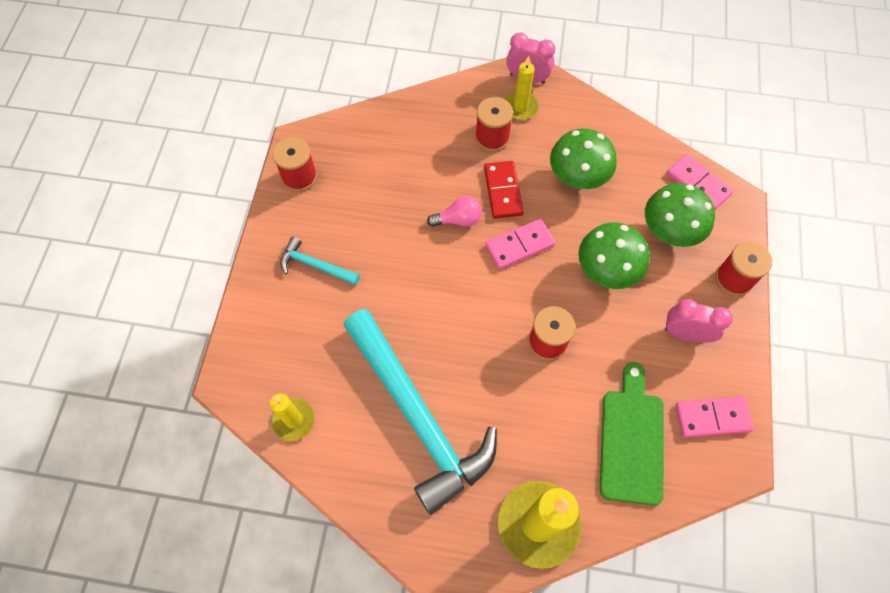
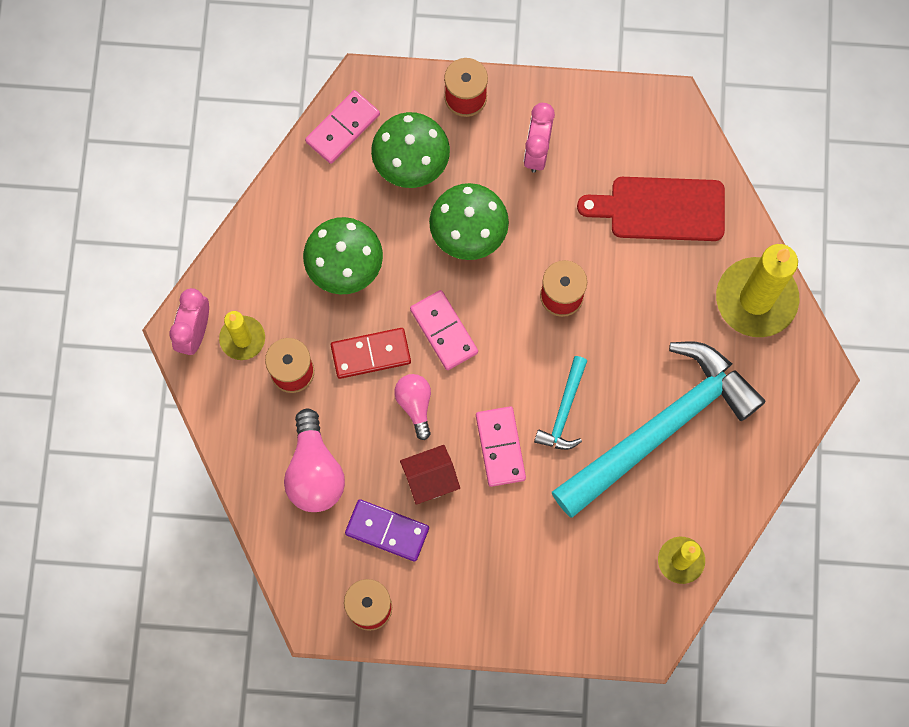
camera: 95 degrees left, 10 degrees up
turquoise hammer [280,237,360,285] -> turquoise hammer moved to [534,356,587,450]
green cutting board [600,362,664,506] -> red cutting board [577,177,725,241]
pink domino [675,396,754,438] -> pink domino moved to [476,406,526,487]
none -> pink light bulb [284,409,345,512]
none -> purple domino [345,499,429,562]
none -> red house [400,445,460,505]

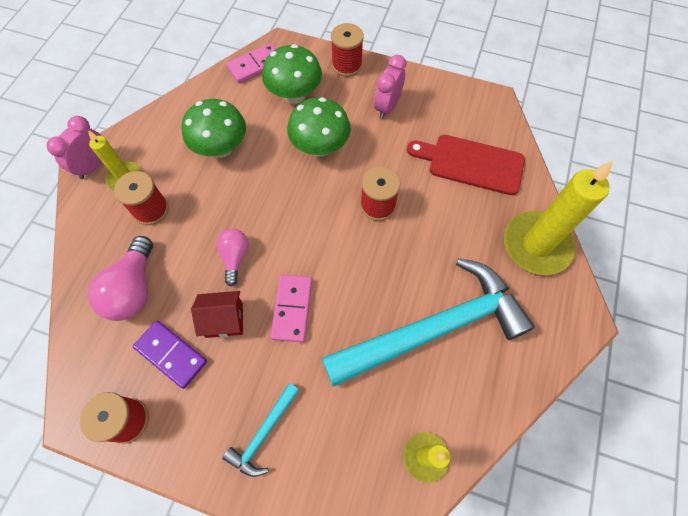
camera: 15 degrees right, 10 degrees down
red domino [331,328,411,379] -> none
pink domino [410,290,478,370] -> none
turquoise hammer [534,356,587,450] -> turquoise hammer moved to [223,383,300,477]

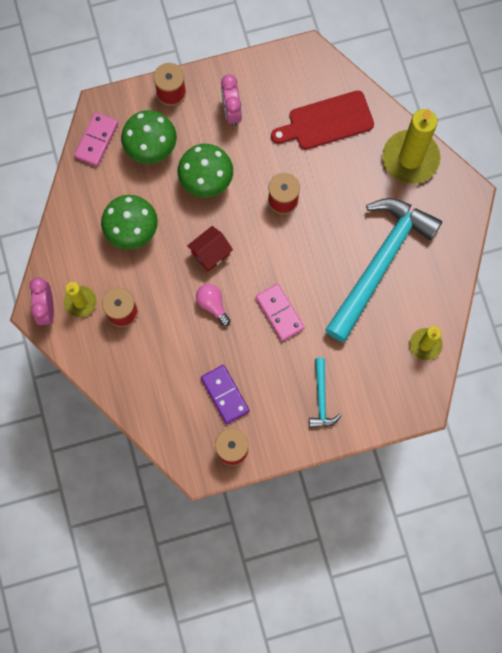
camera: 35 degrees left, 10 degrees up
pink light bulb [88,236,153,321] -> none
purple domino [133,321,207,389] -> purple domino turned 60 degrees clockwise [201,365,249,424]
red house [191,291,243,338] -> red house moved to [187,226,233,272]

